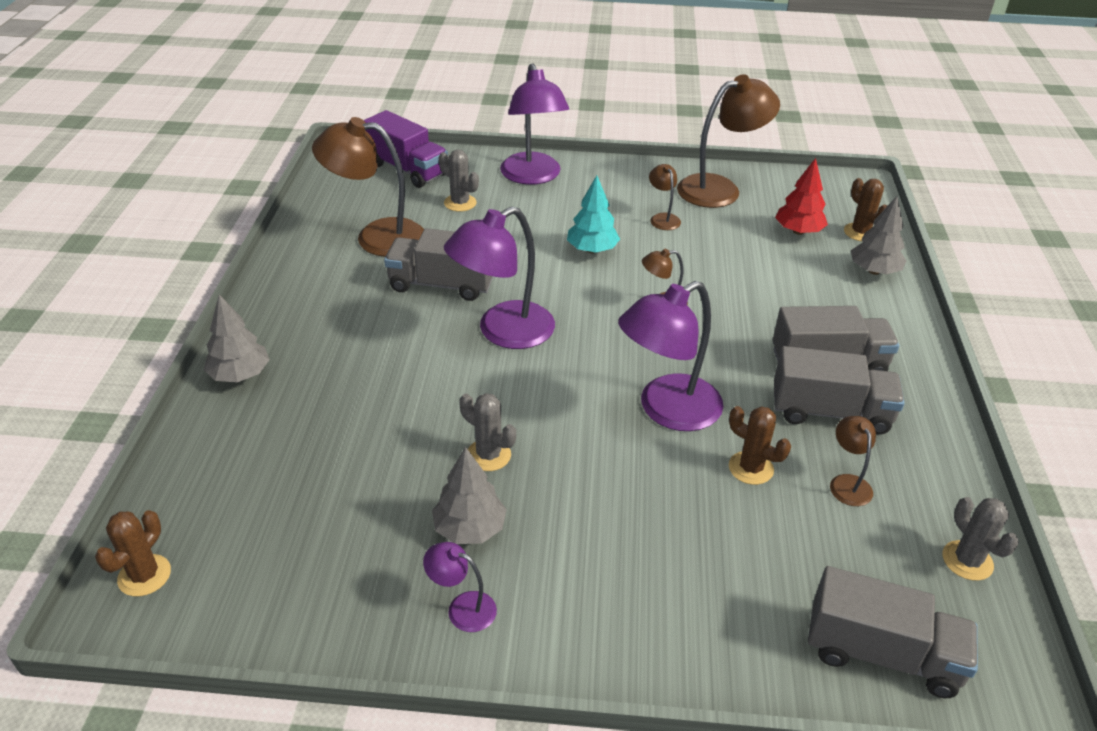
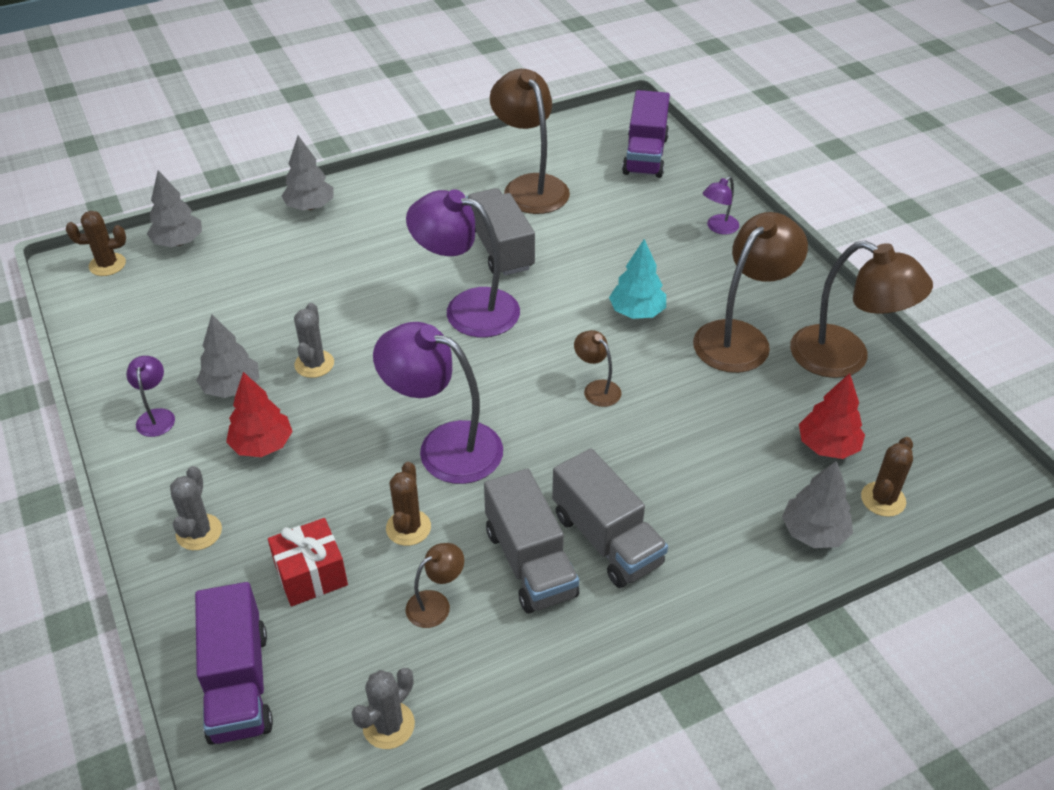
camera: 60 degrees right, 5 degrees up
grey cactus [439,149,479,212] -> grey cactus moved to [170,466,222,550]
purple lamp [500,63,569,185] -> purple lamp [703,176,739,235], size x0.47
brown lamp [649,164,681,230] -> brown lamp [693,212,808,373], size x2.12
grey truck [808,566,978,698] -> purple truck [195,582,273,745]
none -> grey tree [147,170,202,247]
none -> red tree [226,372,293,457]
none -> red gift [268,518,348,606]

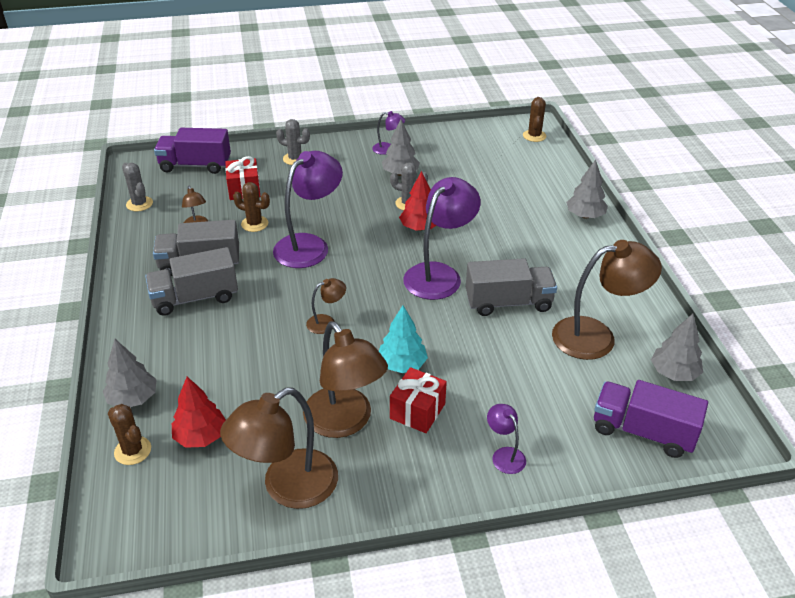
camera: 105 degrees right, 5 degrees down
grey tree [147,170,202,247] -> grey tree moved to [651,314,703,381]
red tree [226,372,293,457] -> red tree moved to [399,171,436,231]
none -> red gift [390,367,447,433]

